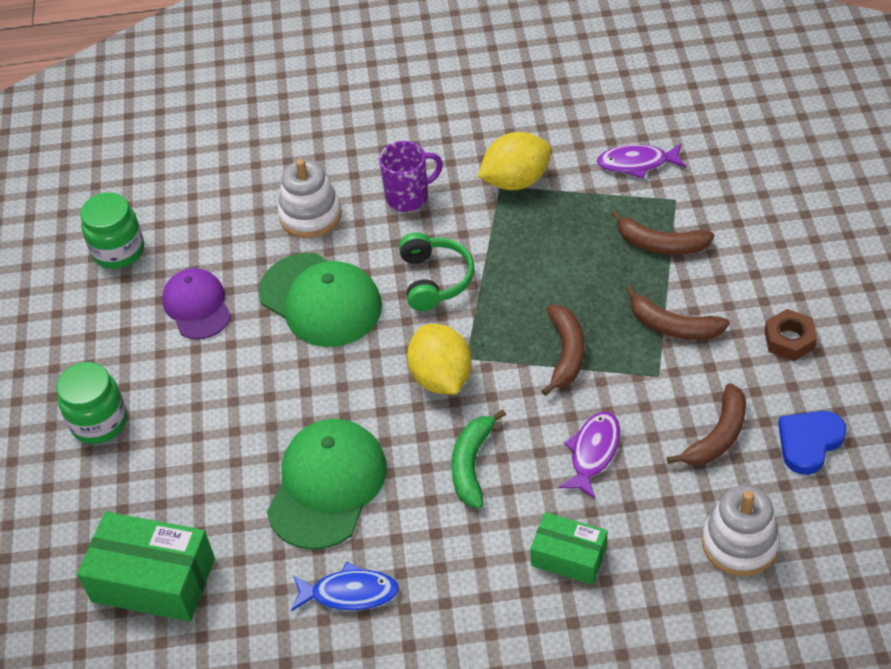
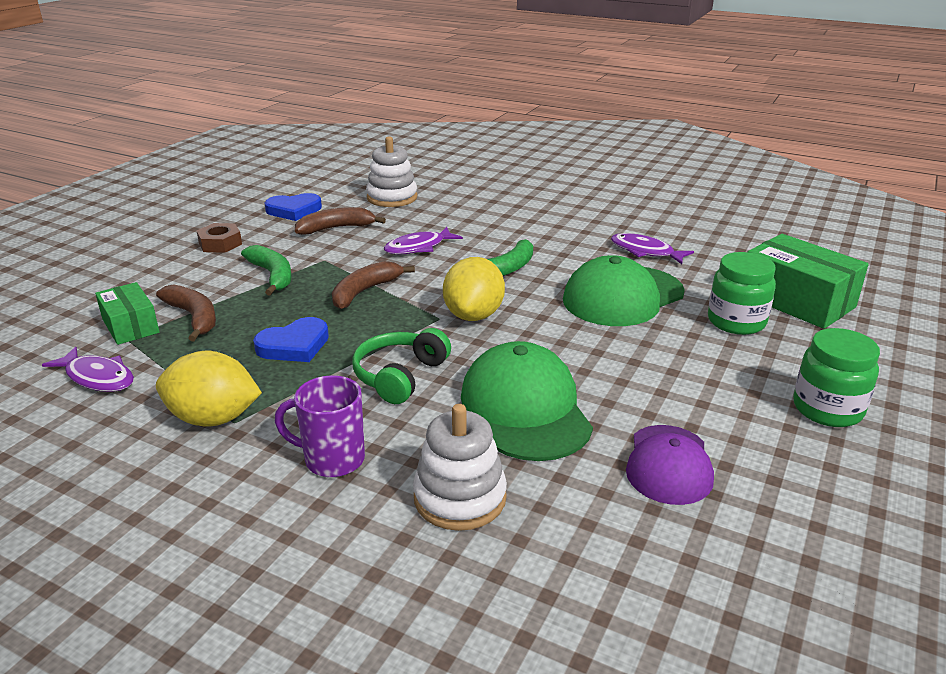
camera: 150 degrees left, 20 degrees down
green jar [80,192,144,269] -> green jar moved to [708,252,776,335]
blue fish [291,562,399,612] -> purple fish [611,233,694,264]
green box [530,512,607,585] -> green box moved to [95,282,160,345]
brown banana [625,285,730,340] -> green banana [241,245,292,295]
none -> blue heart [253,317,329,362]

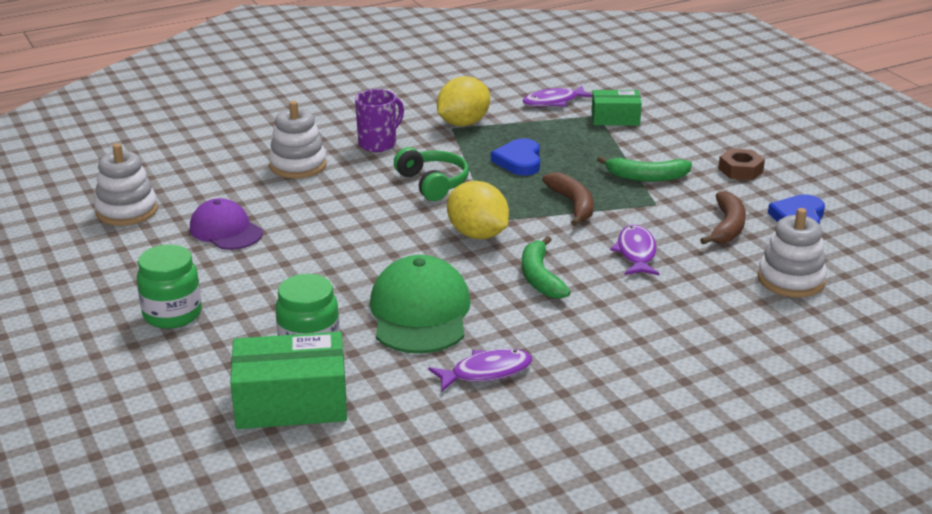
camera: 125 degrees right, 0 degrees up
brown banana [156,284,216,341] -> none
green cap [461,341,593,461] -> none
none -> white stacking toy [94,143,158,226]

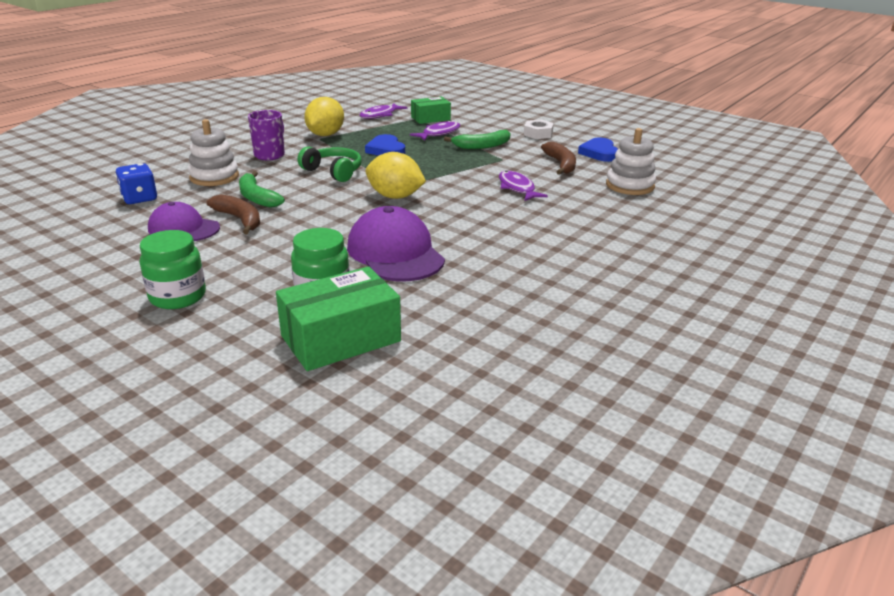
camera: 25 degrees left, 0 degrees up
white stacking toy [94,143,158,226] -> none
green cap [370,255,471,354] -> purple cap [347,206,445,281]
purple fish [428,349,532,391] -> purple fish moved to [410,120,460,141]
green banana [522,236,570,299] -> green banana moved to [239,171,285,208]
brown banana [542,172,594,226] -> brown banana moved to [207,194,260,234]
brown nut [718,148,765,180] -> white nut [524,120,554,139]
none -> blue dice [115,163,157,204]

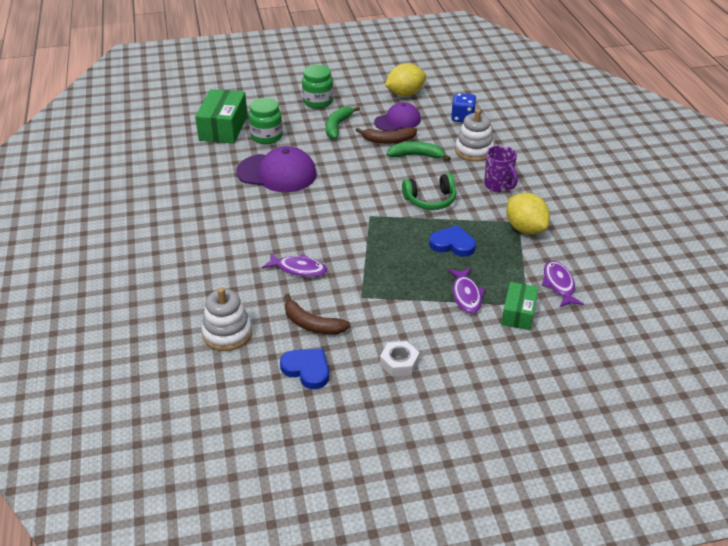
camera: 130 degrees right, 10 degrees up
yellow lemon [366,152,426,199] -> yellow lemon moved to [385,63,426,96]
green banana [444,130,511,149] -> green banana moved to [326,107,360,139]

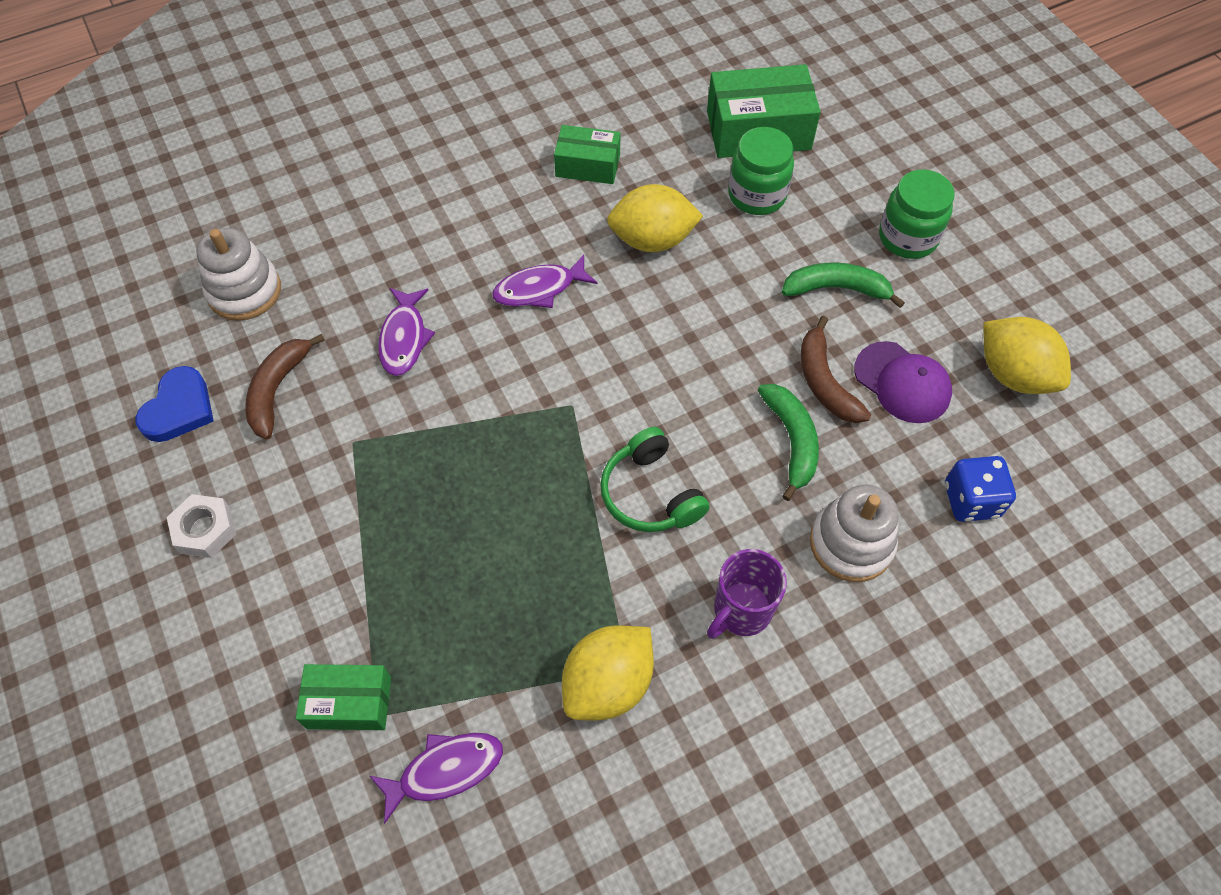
camera: 75 degrees right, 20 degrees up
purple cap [236,146,317,192] -> yellow lemon [607,184,703,252]
blue heart [429,225,476,257] -> none
purple fish [448,268,486,313] -> purple fish moved to [492,254,597,308]
none -> green box [554,125,620,184]

